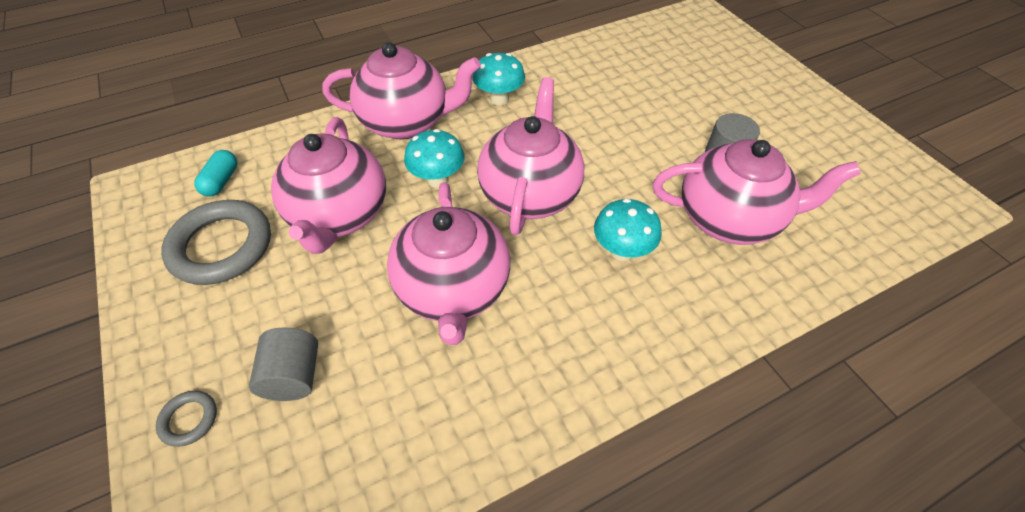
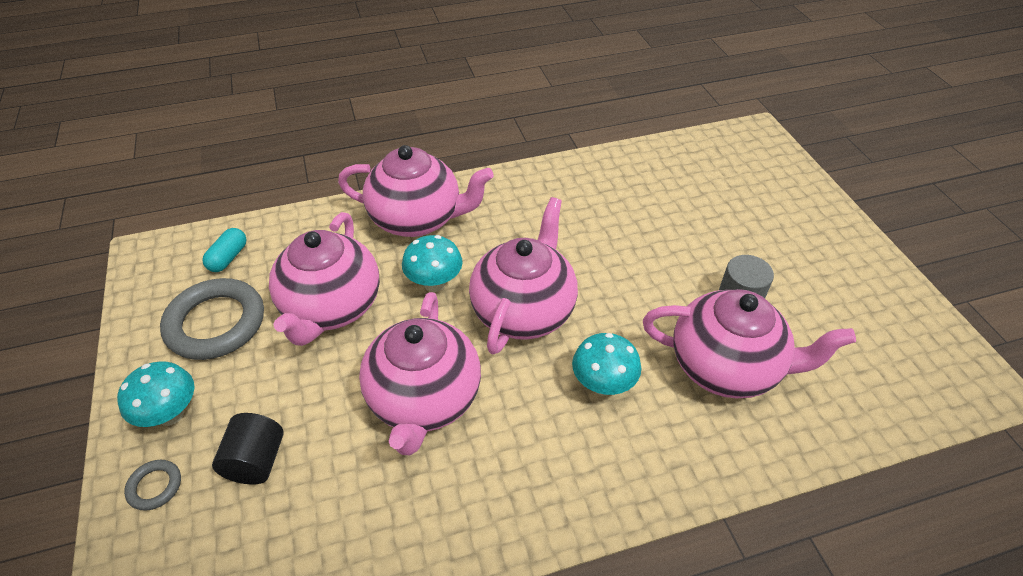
camera: 10 degrees right, 5 degrees down
grey cylinder [249,328,318,401] -> black cylinder [212,413,284,484]
turquoise mushroom [473,53,525,105] -> turquoise mushroom moved to [117,361,194,427]

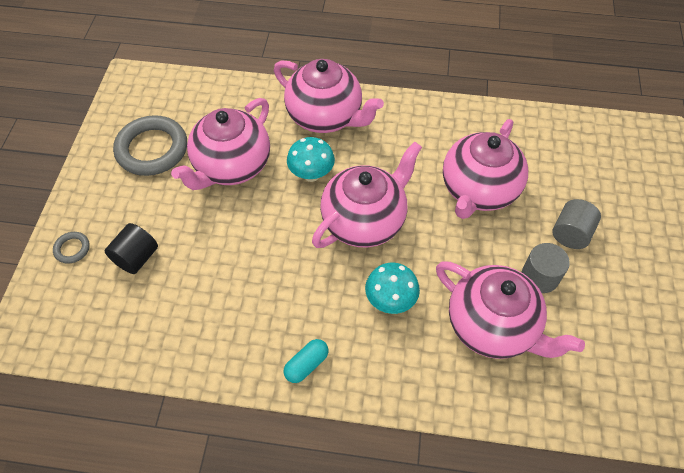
camera: 25 degrees right, 10 degrees up
turquoise mushroom [117,361,194,427] -> none
turquoise capsule [202,228,247,272] -> turquoise capsule moved to [284,339,329,383]
pink teapot [359,292,481,456] -> pink teapot moved to [443,119,528,219]
none -> grey cylinder [552,199,601,249]

